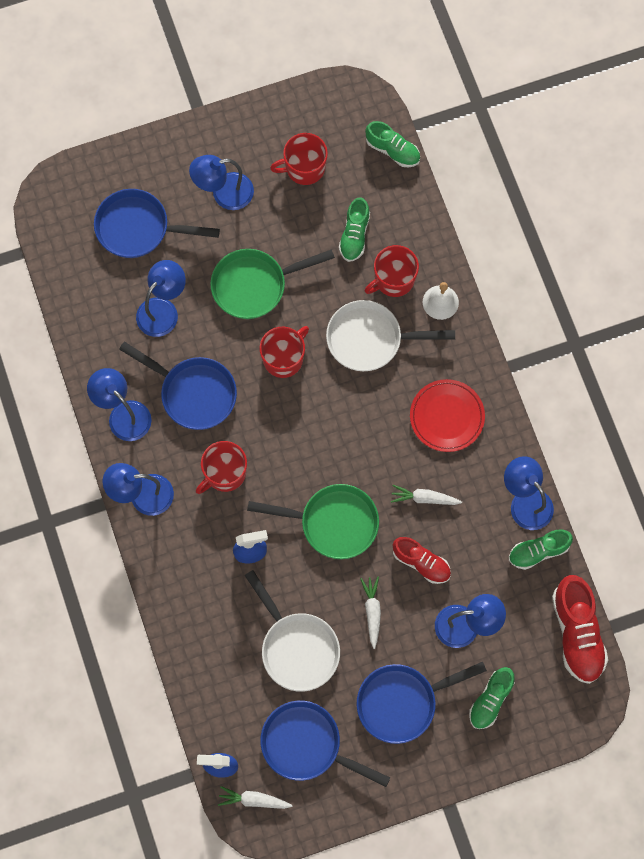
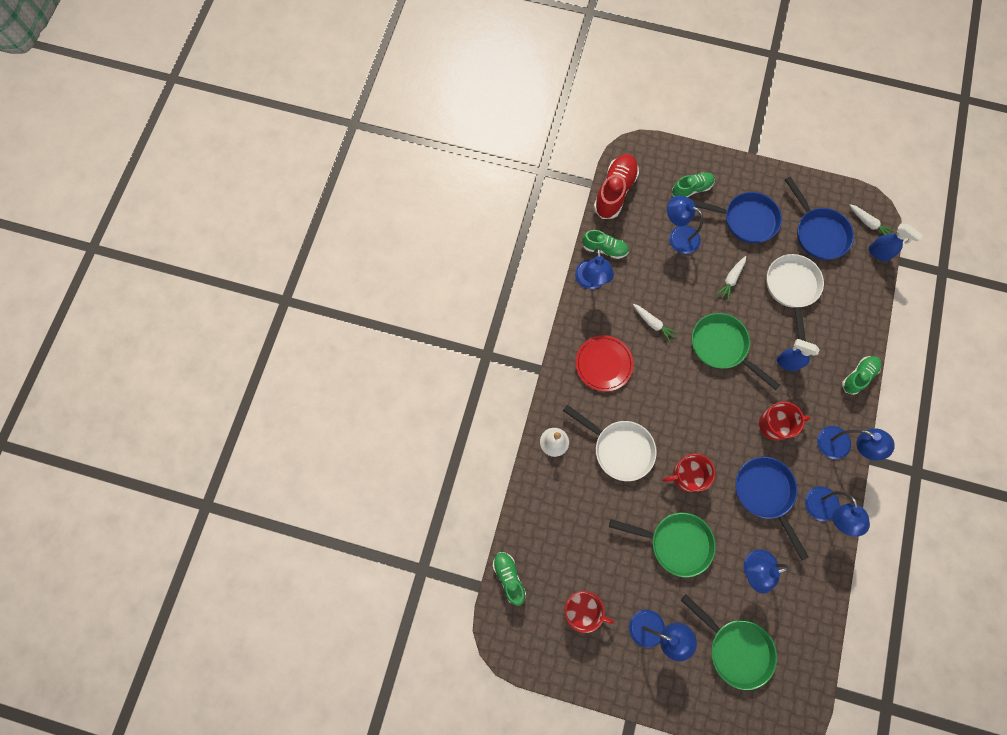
camera: 145 degrees left, 0 degrees up
blue pan [94,189,220,258] -> green pan [681,594,777,690]
green shoe [339,198,370,262] -> green shoe moved to [842,356,882,395]
red mug [365,245,419,297] -> none
red shoe [393,537,451,584] -> none

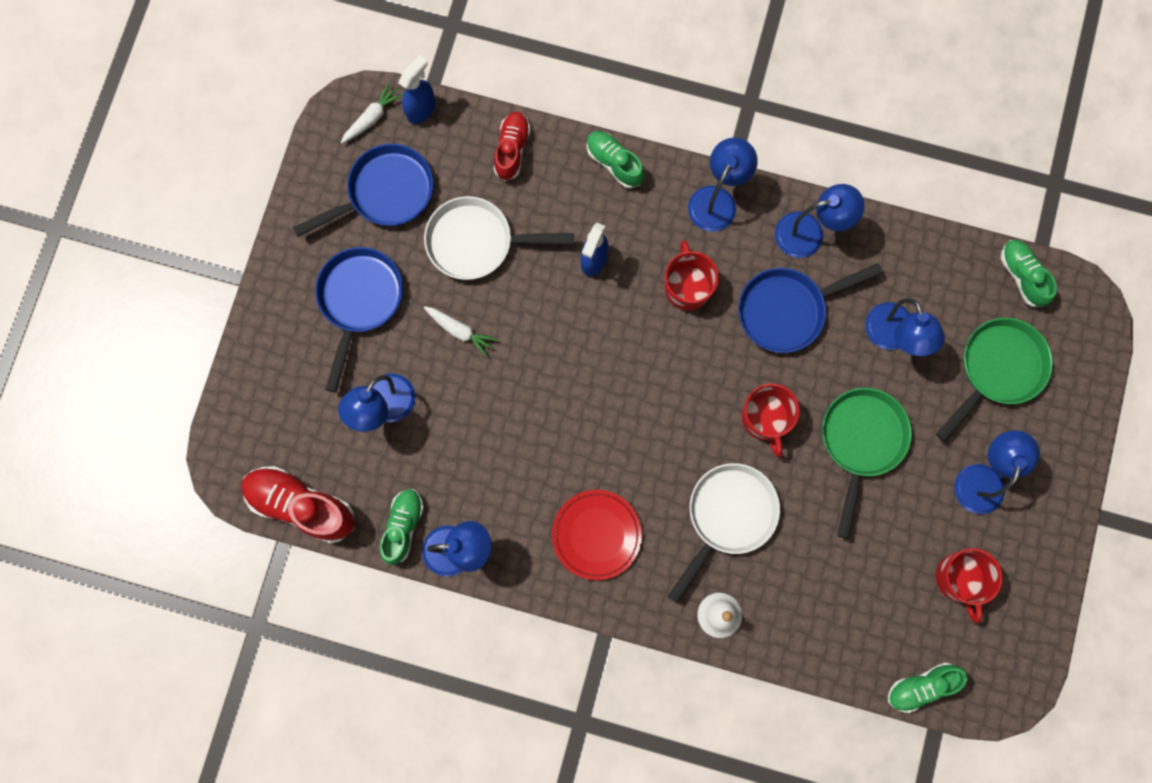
camera: 90 degrees left, 5 degrees up
red mug [564,591,614,633] -> red mug turned 150 degrees clockwise [936,548,1003,623]
white carrot [633,304,679,343] -> none
green shoe [672,172,715,197] -> green shoe moved to [1001,240,1057,307]
green pan [692,313,781,390] -> none
none -> red shoe [494,112,531,181]

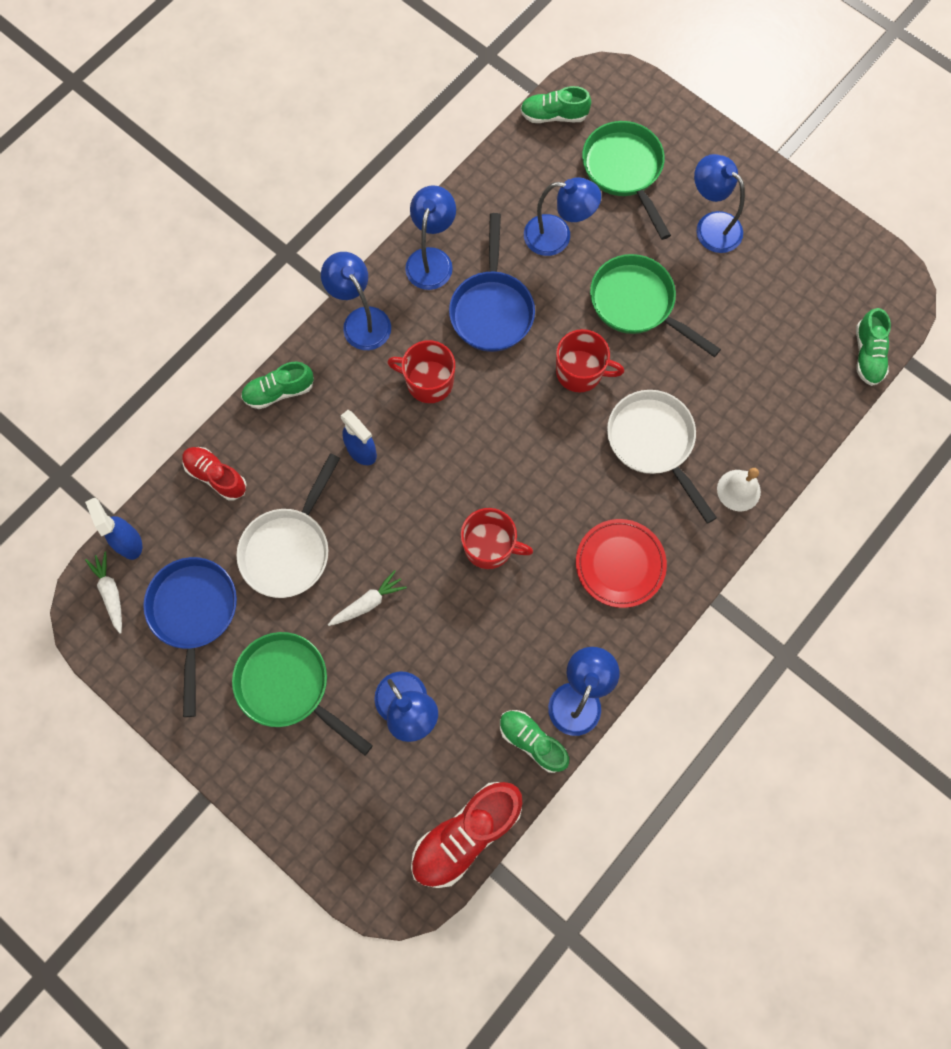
camera: 65 degrees left, 5 degrees down
blue pan [315,247,403,392] -> green pan [232,632,373,756]
red mug [936,548,1003,623] -> red mug moved to [461,508,533,569]

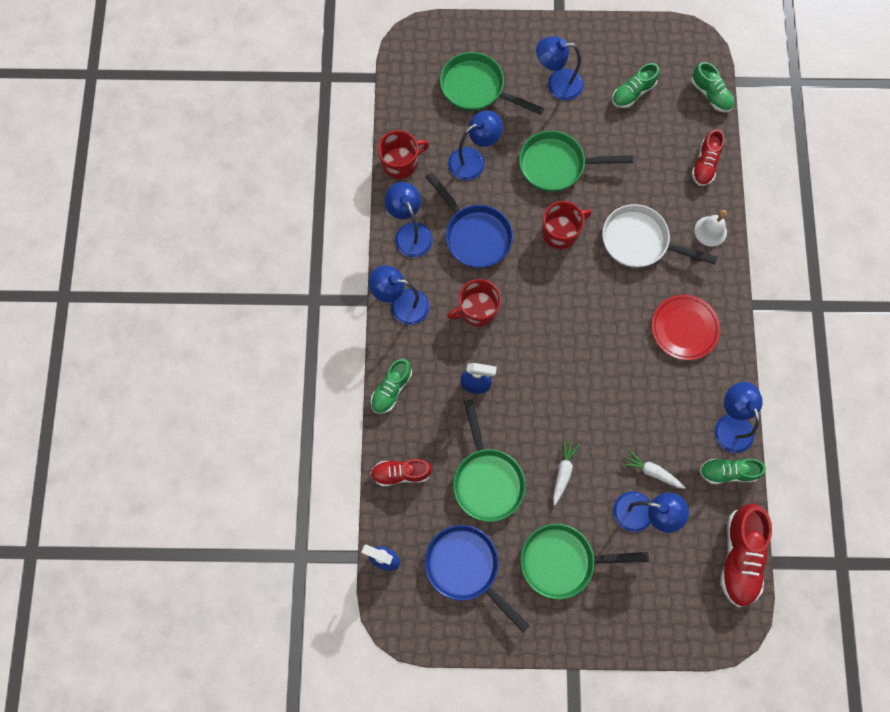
camera: 40 degrees left, 0 degrees up
white carrot [85,551,122,634] -> white carrot moved to [622,450,686,489]
white pan [236,453,340,598] -> green pan [453,399,526,522]
red mug [461,508,533,569] -> red mug moved to [378,130,429,179]
green shoe [520,86,591,123] -> green shoe moved to [612,63,659,108]
none -> red shoe [692,129,725,186]

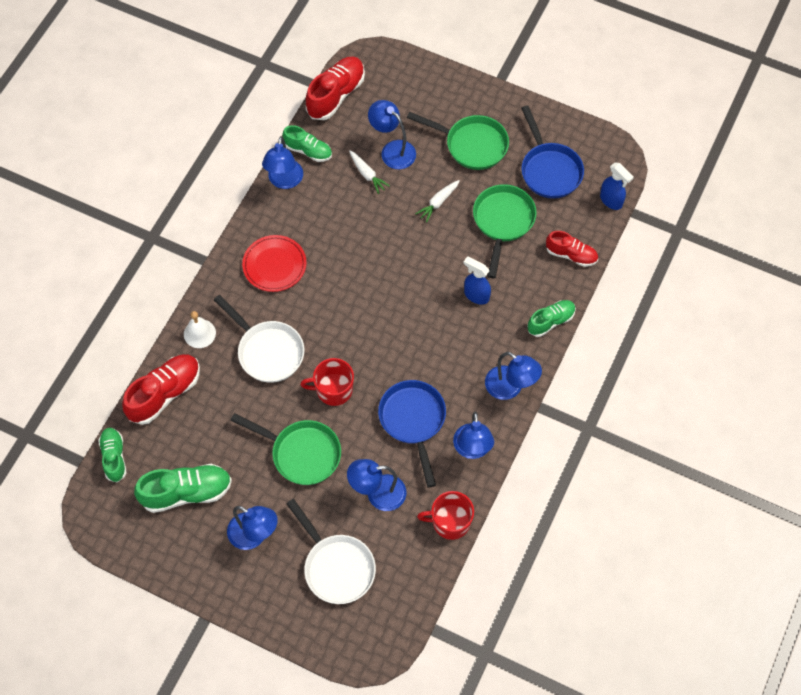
camera: 155 degrees left, 10 degrees down
green pan [440,52,544,115] -> white pan [286,499,376,604]
red mug [447,279,501,327] -> none
green shoe [612,63,659,108] -> green shoe [134,464,232,513], size x1.59
red shoe [692,129,725,186] -> red shoe [122,354,200,425], size x1.59

